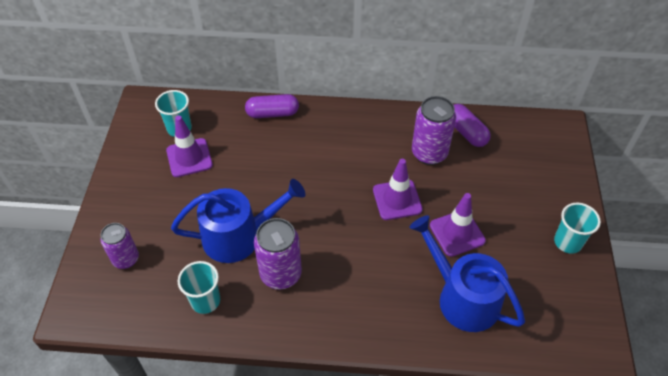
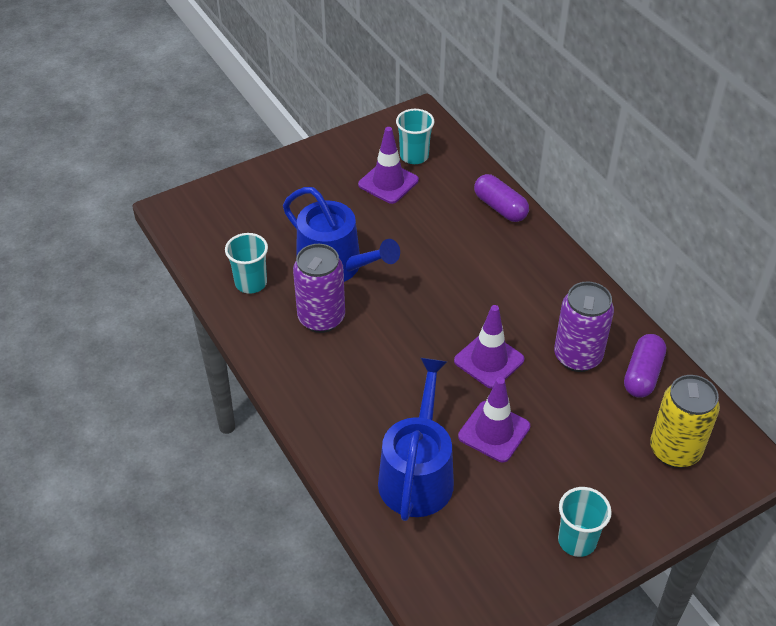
camera: 55 degrees right, 5 degrees down
purple can [100,223,139,269] -> none
none -> yellow can [650,375,720,468]

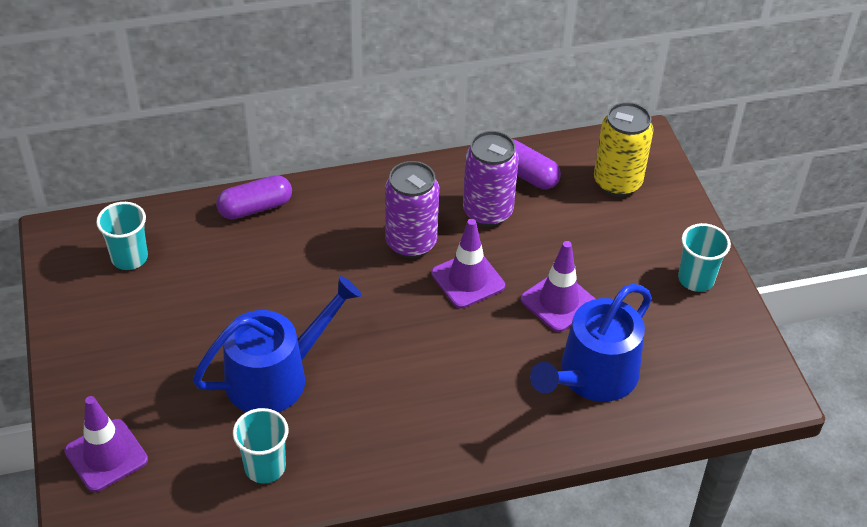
camera: 75 degrees left, 0 degrees up
purple can [293,244,345,333] -> purple can moved to [385,161,439,258]
purple traffic cone [358,127,419,204] -> purple traffic cone moved to [64,396,148,492]
blue watering can [378,358,454,521] -> blue watering can turned 75 degrees counterclockwise [530,284,652,402]

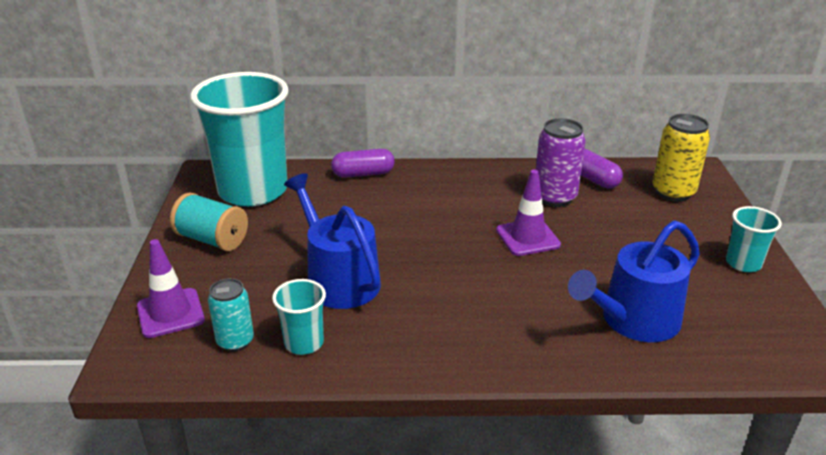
camera: 15 degrees right, 15 degrees down
turquoise cup [96,202,148,270] -> turquoise cup [190,72,289,207], size x2.31
blue watering can [193,276,362,412] -> blue watering can turned 105 degrees counterclockwise [284,173,381,309]
purple can [385,161,439,258] -> none
purple traffic cone [521,241,595,332] -> none
none -> turquoise spool [170,193,248,251]
none -> turquoise can [208,278,254,352]

